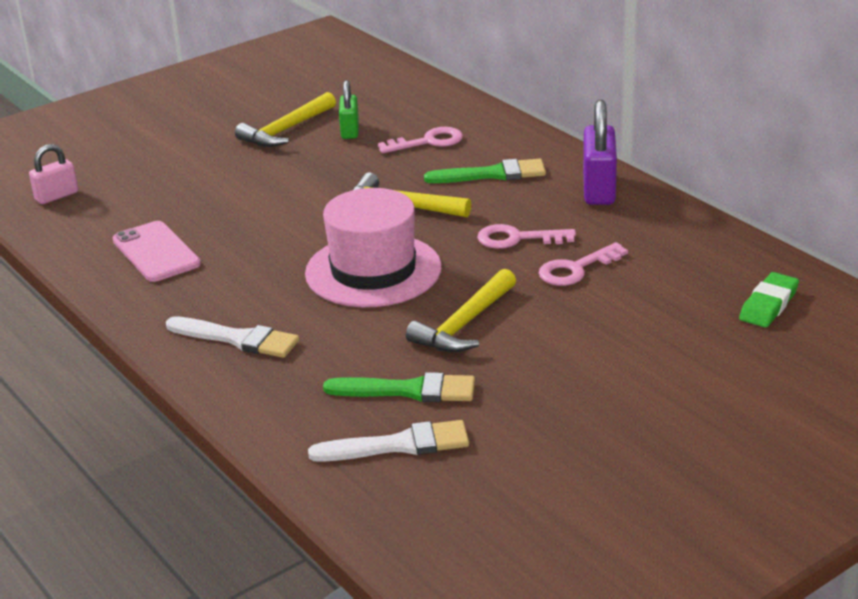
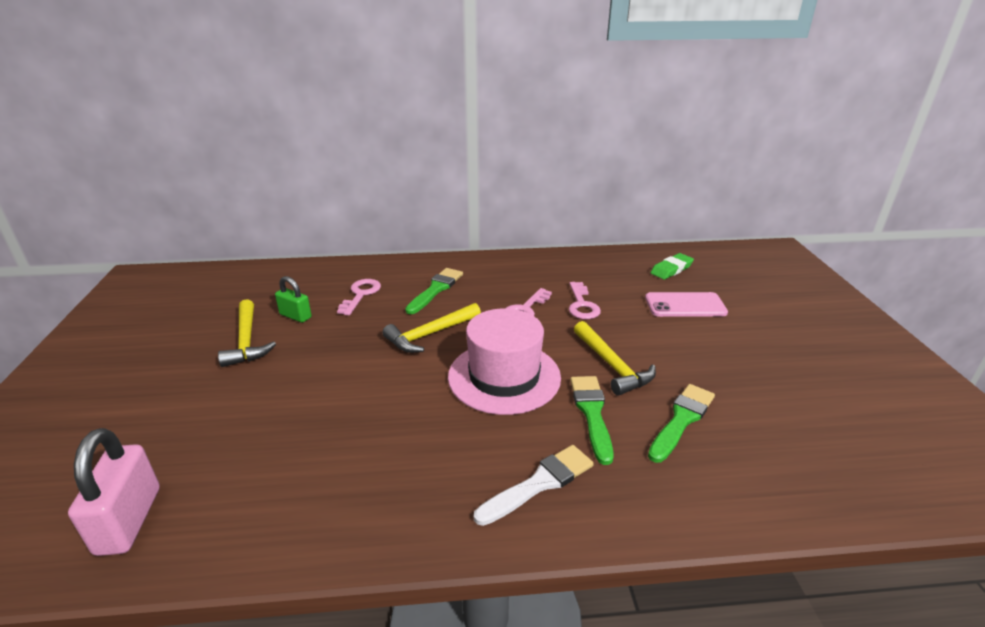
camera: 60 degrees left, 0 degrees up
pink padlock [29,144,78,204] -> pink padlock [68,428,160,556], size x1.63
pink phone [113,221,201,282] -> pink phone moved to [645,292,728,317]
white brush [308,420,469,462] -> none
purple padlock [583,100,617,205] -> none
green eraser [739,272,799,328] -> green eraser turned 75 degrees clockwise [651,253,694,280]
none -> green brush [570,376,614,465]

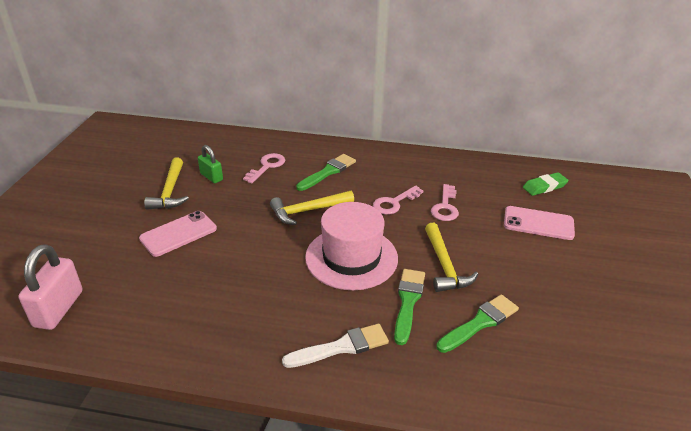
camera: 15 degrees right, 5 degrees up
none -> pink phone [139,211,217,257]

